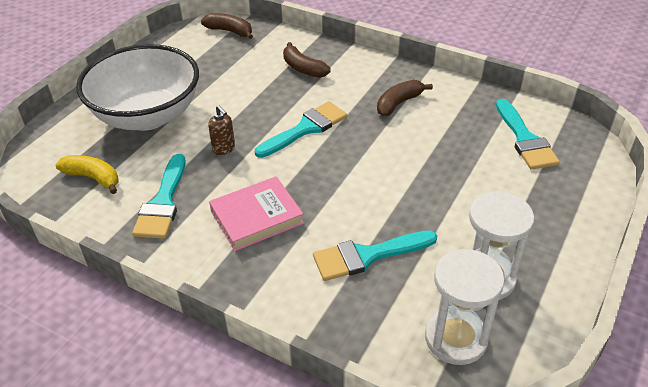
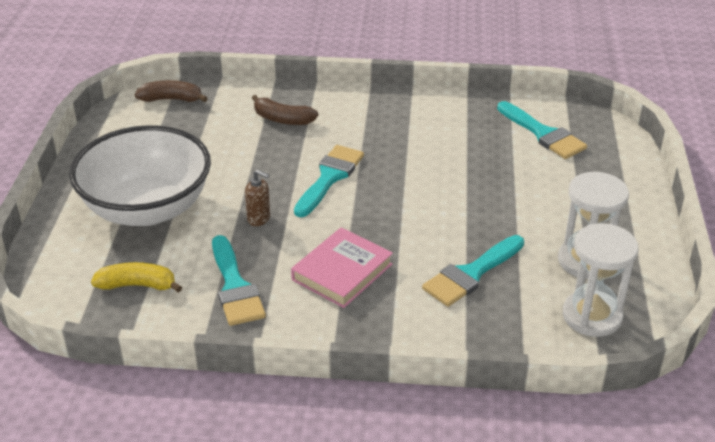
camera: 25 degrees left, 5 degrees down
brown banana [377,80,433,116] -> none

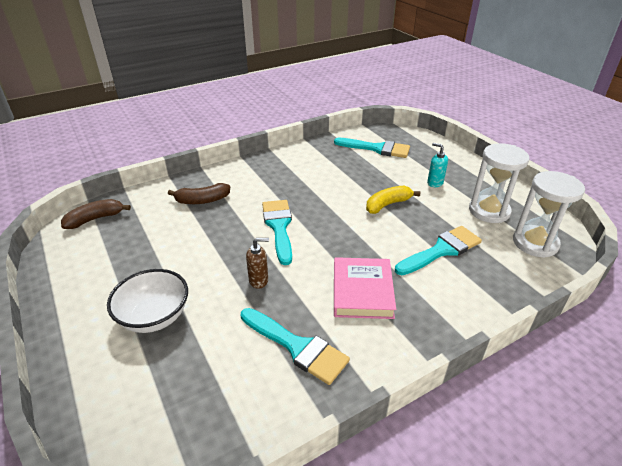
camera: 35 degrees left, 0 degrees up
white bowl [69,125,211,226] -> white bowl [107,269,188,333], size x0.57
yellow banana [91,262,182,293] -> yellow banana moved to [366,186,420,214]
turquoise brush [422,235,524,307] -> turquoise brush turned 135 degrees counterclockwise [395,226,482,275]
none -> turquoise soap dispenser [427,143,448,187]

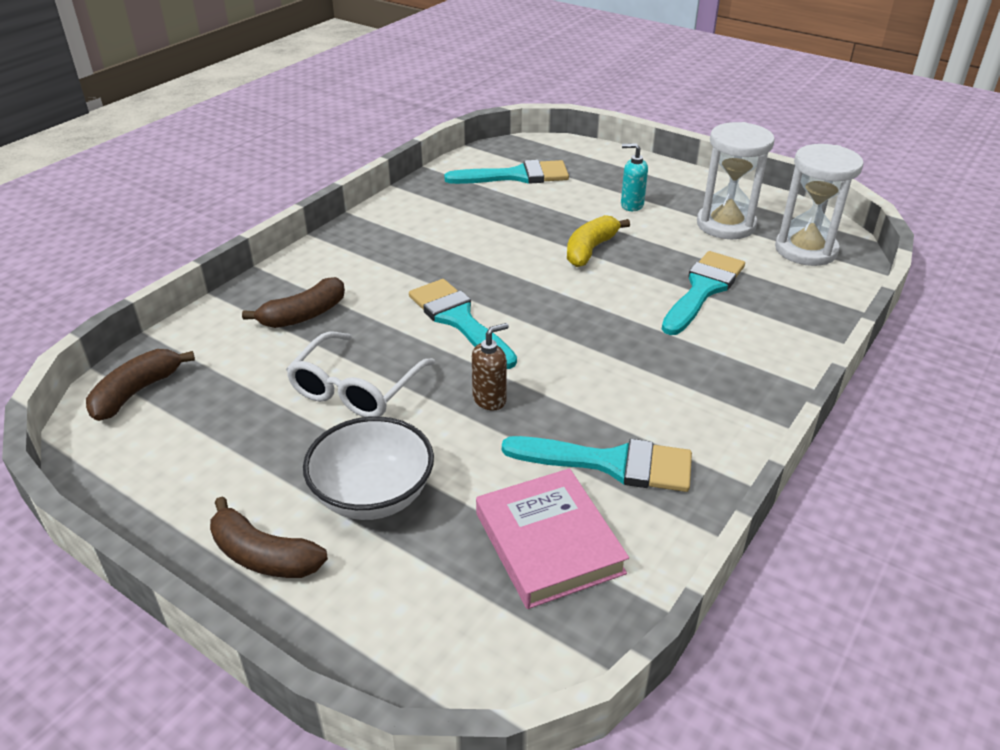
camera: 25 degrees left, 0 degrees up
pink book [334,257,396,319] -> pink book moved to [476,468,629,609]
none -> brown banana [210,496,328,578]
none -> white glasses [286,331,435,417]

